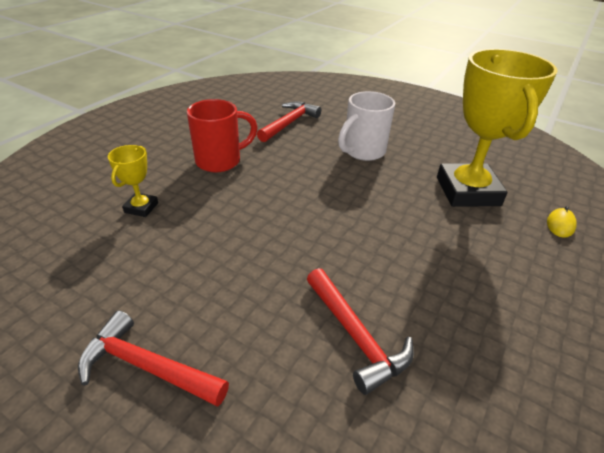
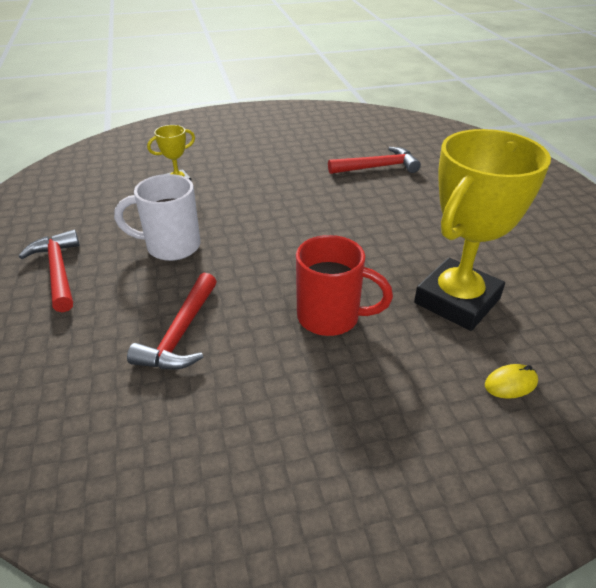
camera: 45 degrees right, 0 degrees up
red mug [187,99,258,173] -> red mug moved to [296,235,393,336]
white mug [338,91,395,161] -> white mug moved to [114,174,200,261]

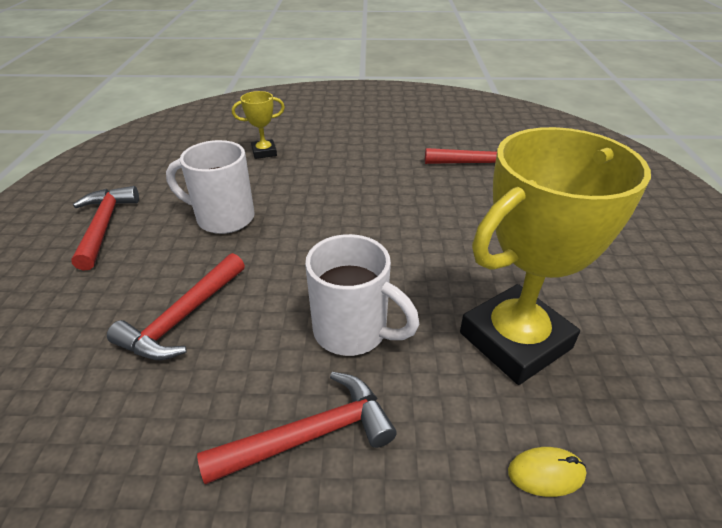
camera: 15 degrees right, 0 degrees up
red mug [296,235,393,336] -> white mug [305,234,419,356]
none -> red hammer [197,372,397,485]

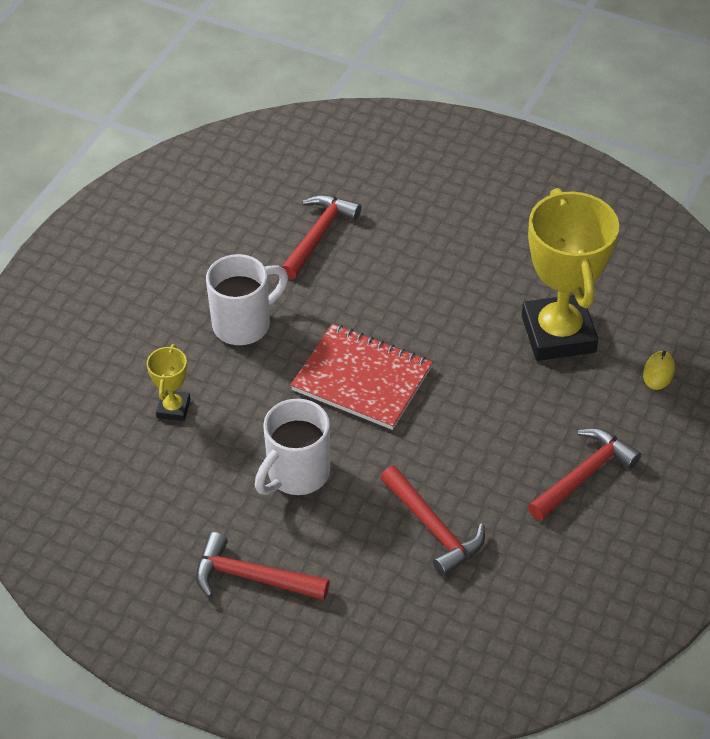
camera: 65 degrees left, 10 degrees up
red hammer [197,372,397,485] -> red hammer turned 45 degrees clockwise [528,428,641,521]
white mug [305,234,419,356] -> white mug moved to [206,254,288,345]
none -> red notebook [291,324,433,430]

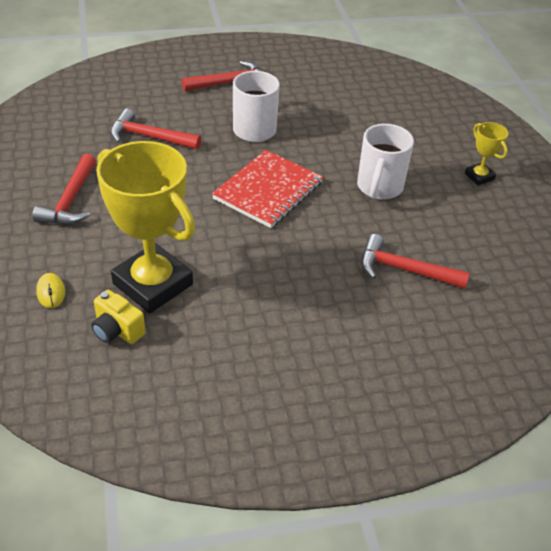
camera: 140 degrees right, 5 degrees down
yellow trophy [147,344,191,421] -> yellow trophy moved to [465,122,508,186]
red hammer [282,195,361,279] -> red hammer turned 120 degrees clockwise [361,234,470,289]
red notebook [291,324,433,430] -> red notebook turned 45 degrees counterclockwise [212,150,323,228]
none -> yellow camera [91,290,145,344]

